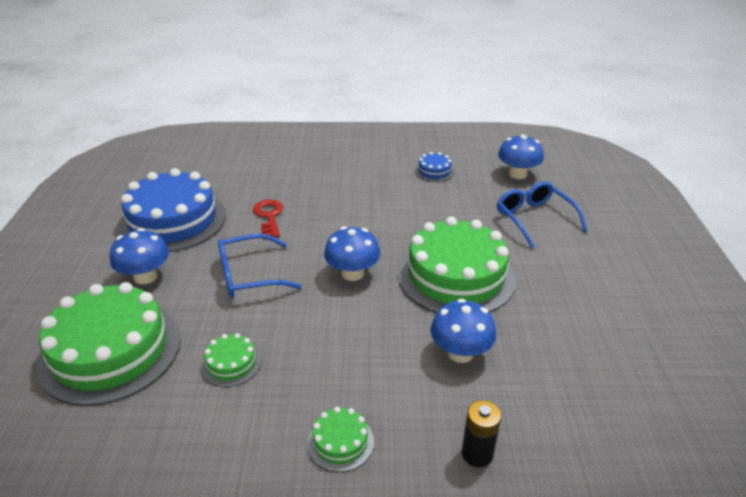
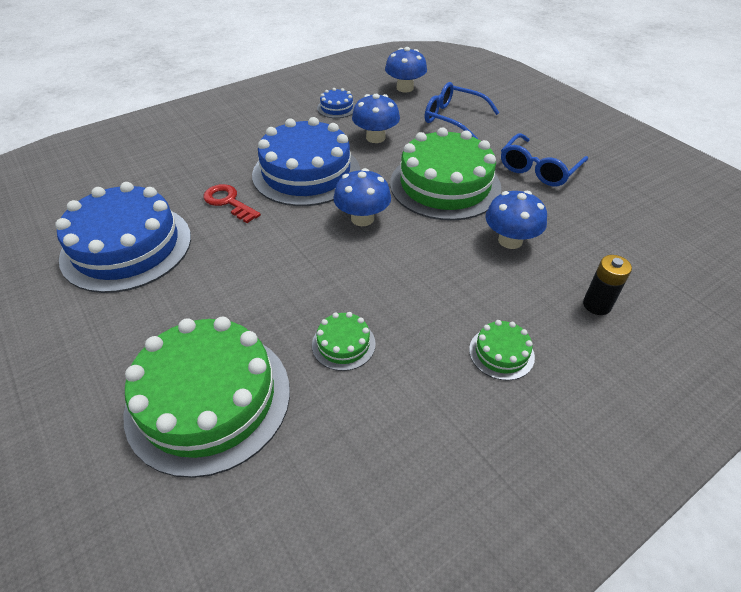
camera: 35 degrees left, 10 degrees up
blue mushroom [110,228,169,284] -> blue mushroom moved to [352,94,400,143]
blue glasses [218,234,302,298] -> blue glasses moved to [501,133,588,186]
none -> blue cake [252,117,360,206]

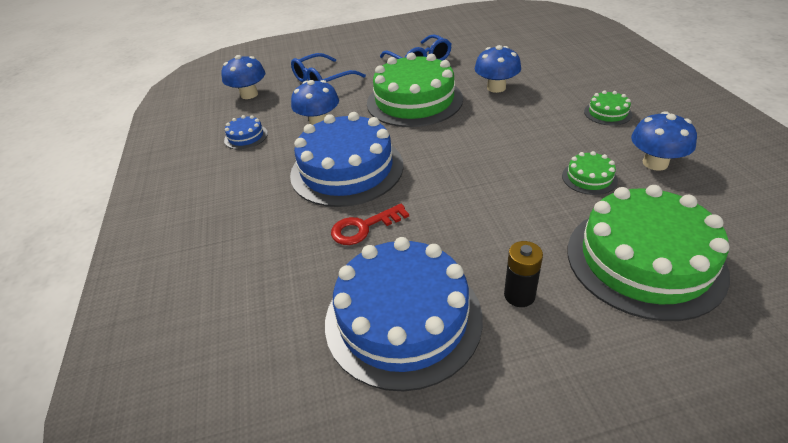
camera: 65 degrees left, 5 degrees down
blue mushroom [333,168,391,226] -> blue mushroom moved to [631,111,697,171]
black battery [583,255,632,315] -> black battery moved to [504,241,543,307]

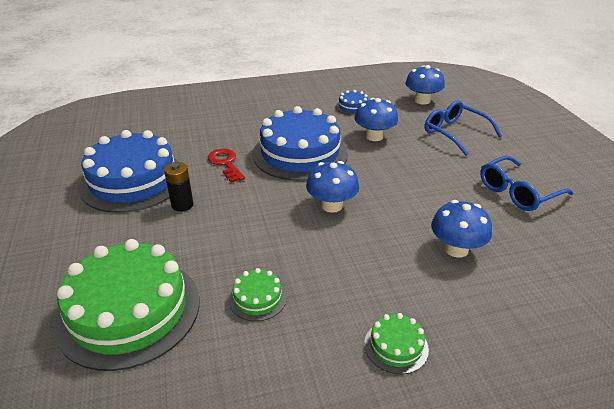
camera: 85 degrees right, 5 degrees down
green cake [367,53,463,127] -> none
black battery [504,241,543,307] -> black battery moved to [164,162,193,212]
blue mushroom [631,111,697,171] -> blue mushroom moved to [306,161,359,213]

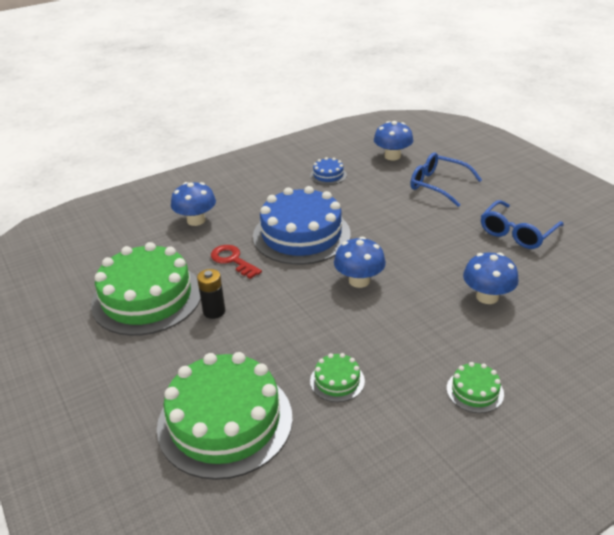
camera: 15 degrees left, 0 degrees up
blue cake [79,130,179,213] -> green cake [91,242,201,336]
blue mushroom [354,98,398,141] -> blue mushroom moved to [171,182,216,226]

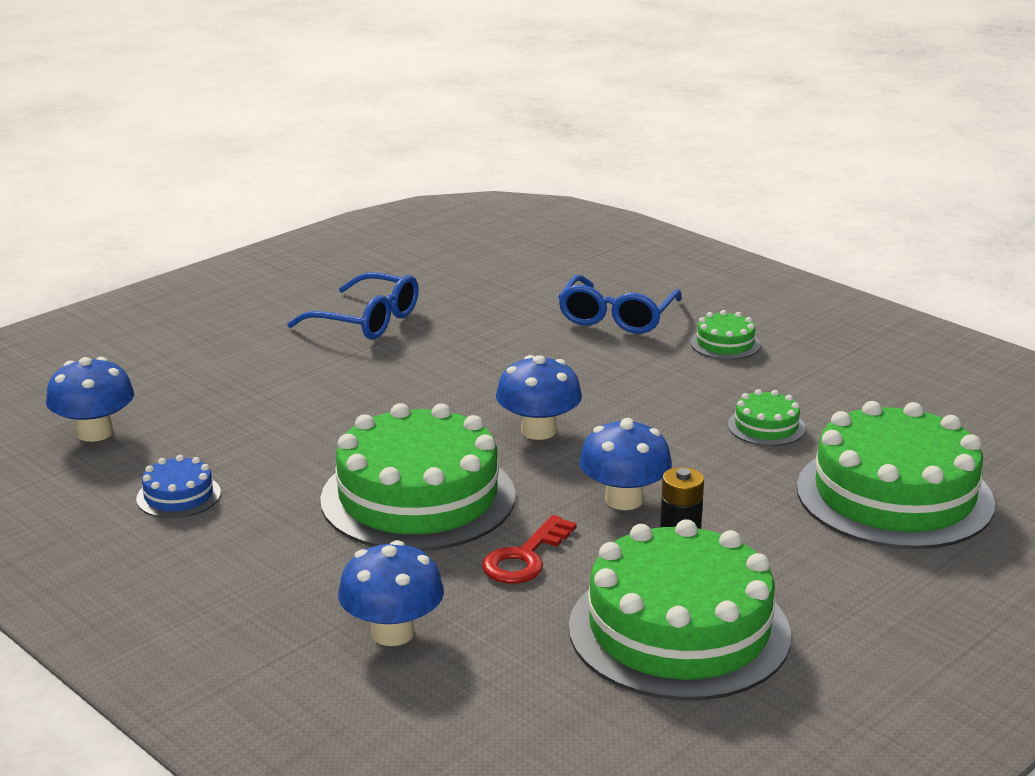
camera: 105 degrees left, 10 degrees down
blue cake [253,186,351,265] -> green cake [320,403,515,551]
blue glasses [410,153,482,207] -> blue glasses moved to [558,275,682,334]
blue mushroom [463,252,519,304] -> blue mushroom moved to [579,418,672,510]

